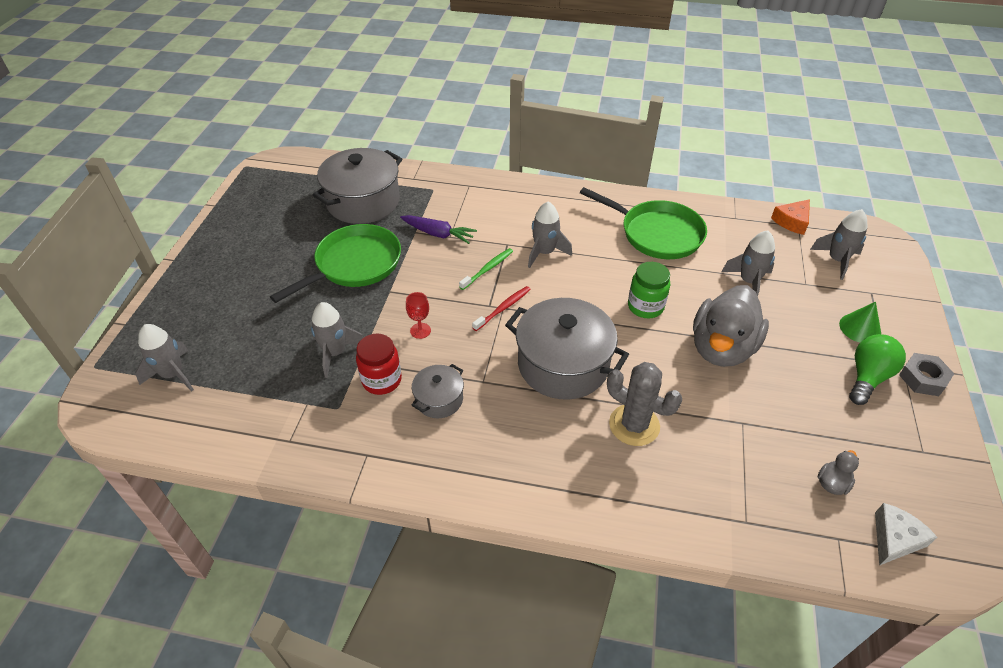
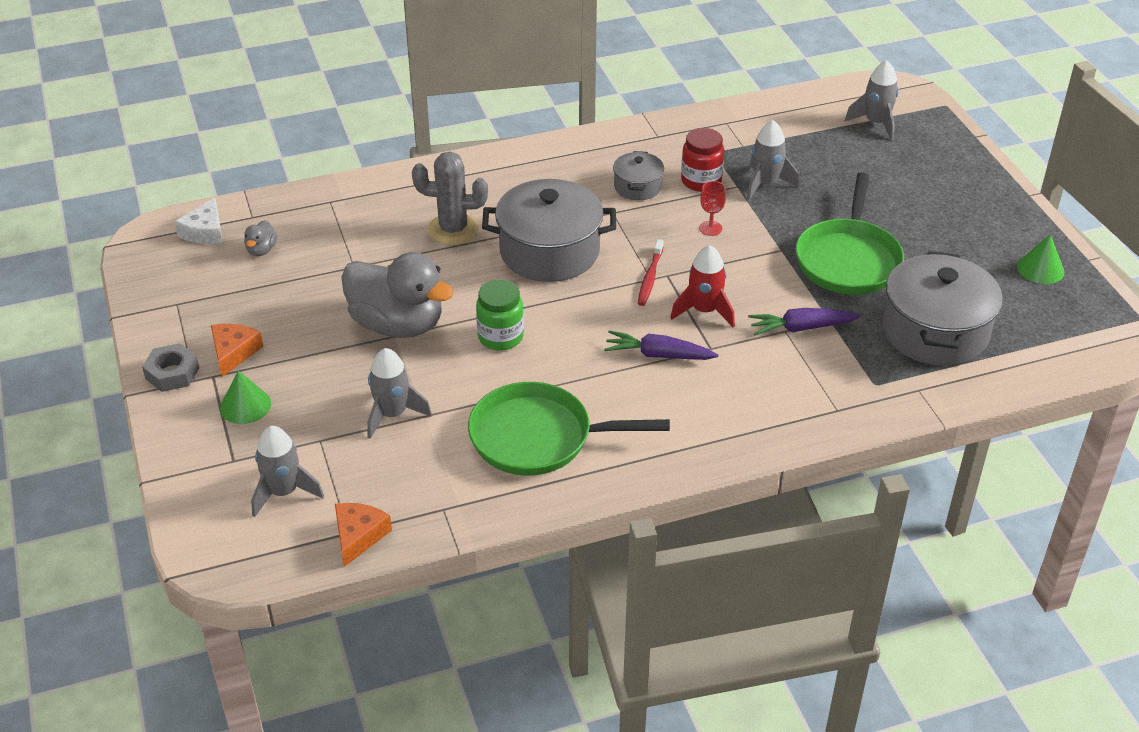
camera: 150 degrees right, 5 degrees down
green toothbrush [459,248,513,290] -> red rocket [670,245,735,327]
grey rocket [528,202,572,268] -> purple carrot [604,330,718,360]
grey duck [693,285,769,367] -> grey duck turned 120 degrees clockwise [341,252,454,338]
green light bulb [849,334,906,405] -> orange cheese [211,324,263,377]
none -> green cone [1017,234,1064,284]

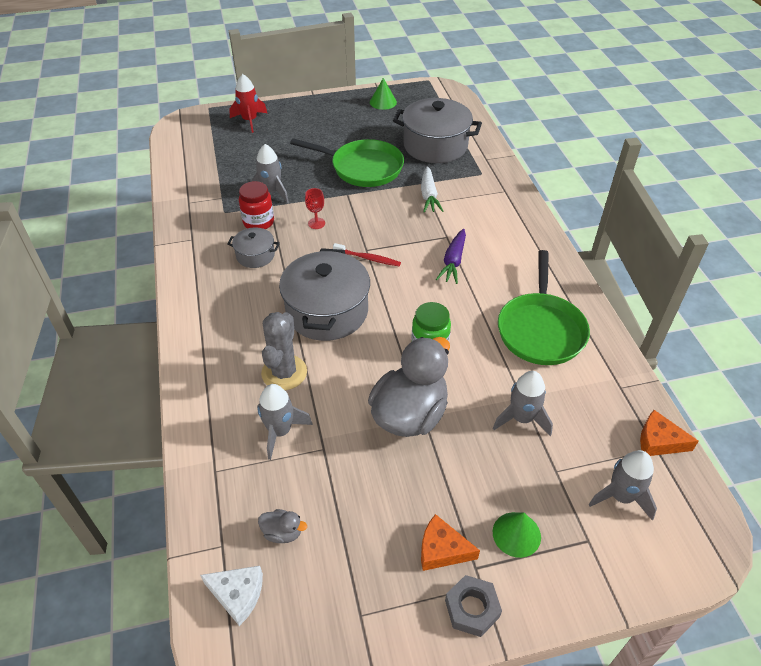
camera: 85 degrees left, 5 degrees up
red rocket [670,245,735,327] -> red rocket moved to [229,74,267,133]
purple carrot [748,308,860,335] -> white carrot [421,166,443,213]
grey rocket [845,60,899,141] -> grey rocket moved to [257,384,313,460]

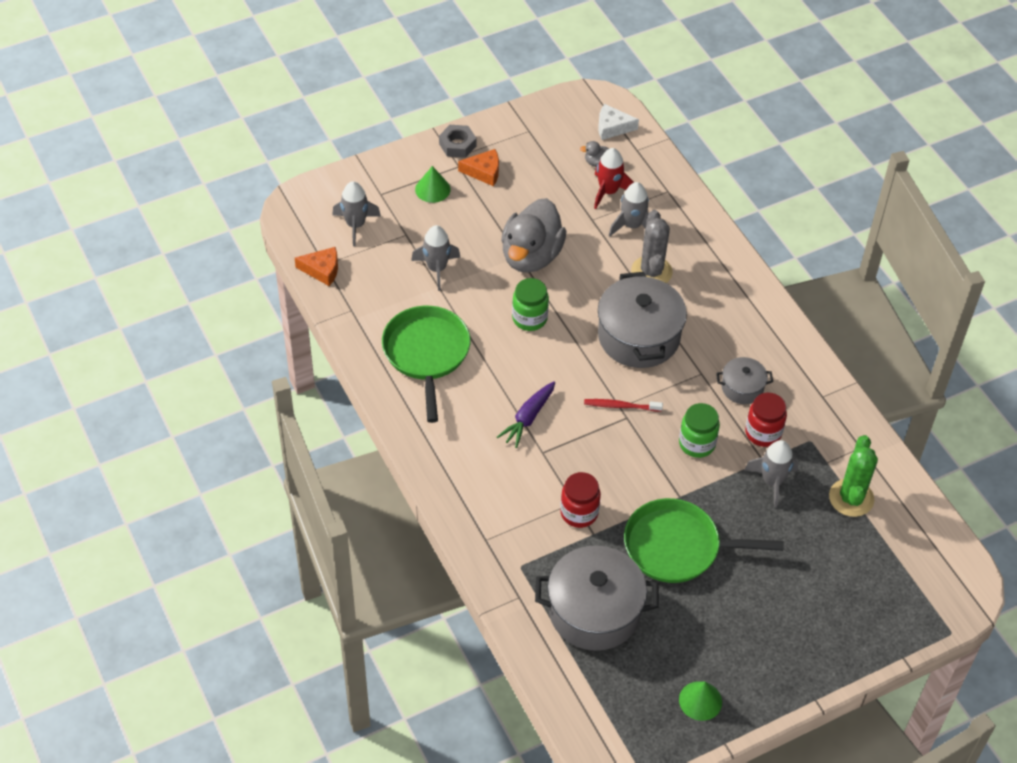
camera: 165 degrees right, 5 degrees up
red rocket [229,74,267,133] -> red rocket moved to [594,148,634,209]
red goblet [305,188,325,229] -> green jar [679,403,720,458]
white carrot [421,166,443,213] -> red jar [560,472,601,528]
purple carrot [436,229,466,284] -> purple carrot turned 150 degrees counterclockwise [497,381,555,448]
none -> green cactus [829,435,878,517]

